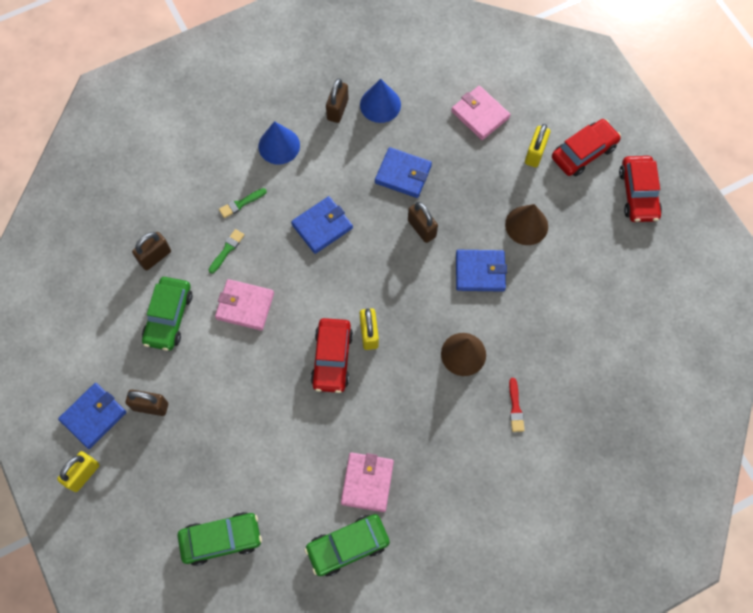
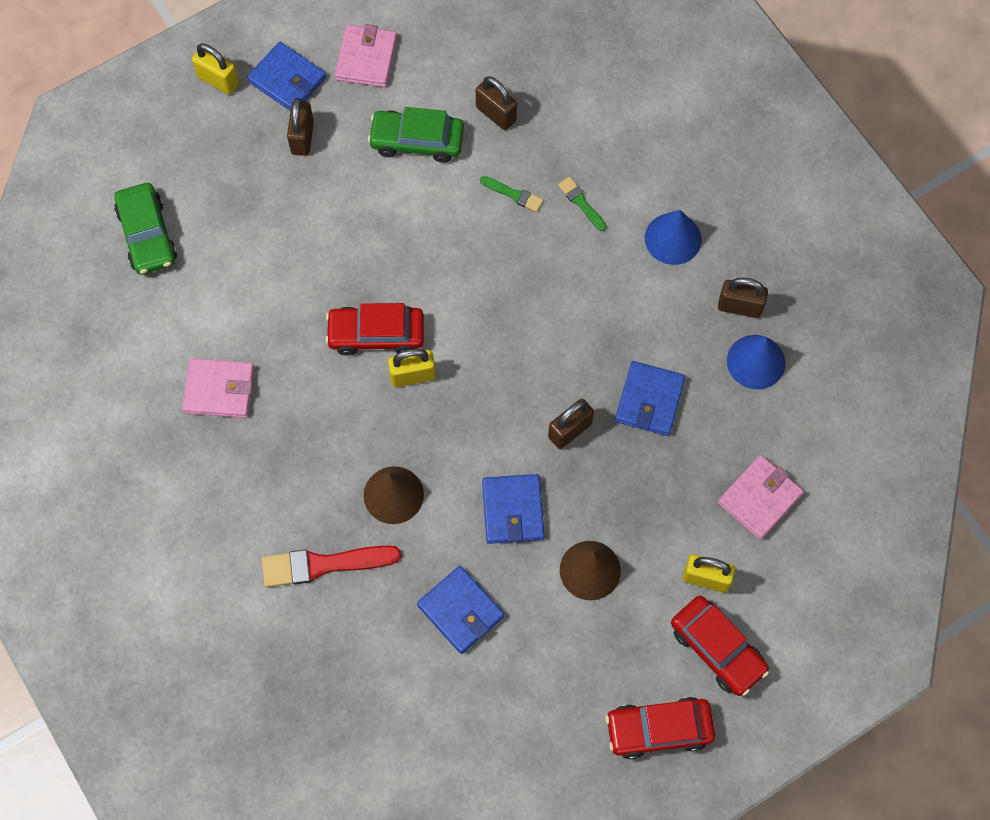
camera: 85 degrees right, 0 degrees up
pink wallet [215,279,274,331] -> pink wallet moved to [335,24,397,87]
blue wallet [291,196,353,254] -> blue wallet moved to [417,566,504,654]
green car [304,514,390,576] -> none
red brush [509,378,525,432] -> red brush [262,545,401,587], size x1.90

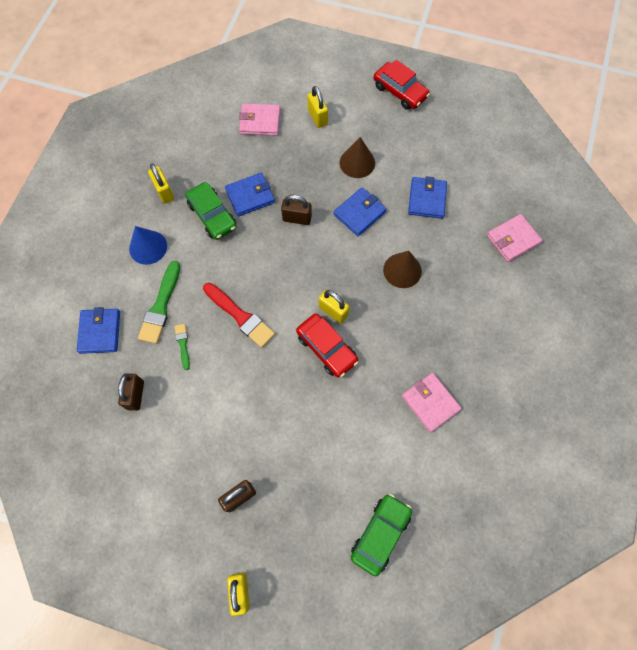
camera: 130 degrees left, 0 degrees up
blue wallet [247,42,326,111] -> blue wallet moved to [77,307,120,354]
red brush [262,545,401,587] -> red brush moved to [203,283,275,348]
pink wallet [335,24,397,87] -> pink wallet moved to [487,214,543,262]
green car [368,107,464,163] -> green car moved to [185,182,237,240]
green brush [558,177,606,231] -> green brush [138,261,180,344], size x1.90
red car [671,596,769,696] -> none
brown padlock [718,278,768,318] -> yellow padlock [148,164,174,204]
blue cone [727,335,785,389] -> none

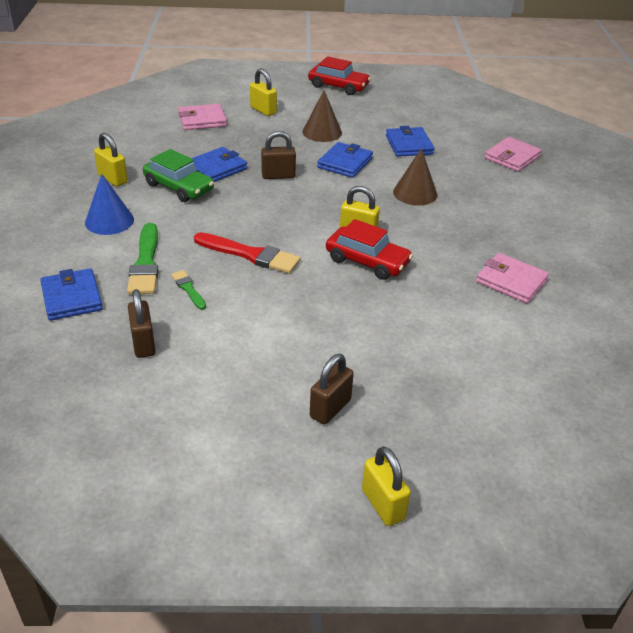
camera: 20 degrees left, 30 degrees down
green car [351,494,412,576] -> none

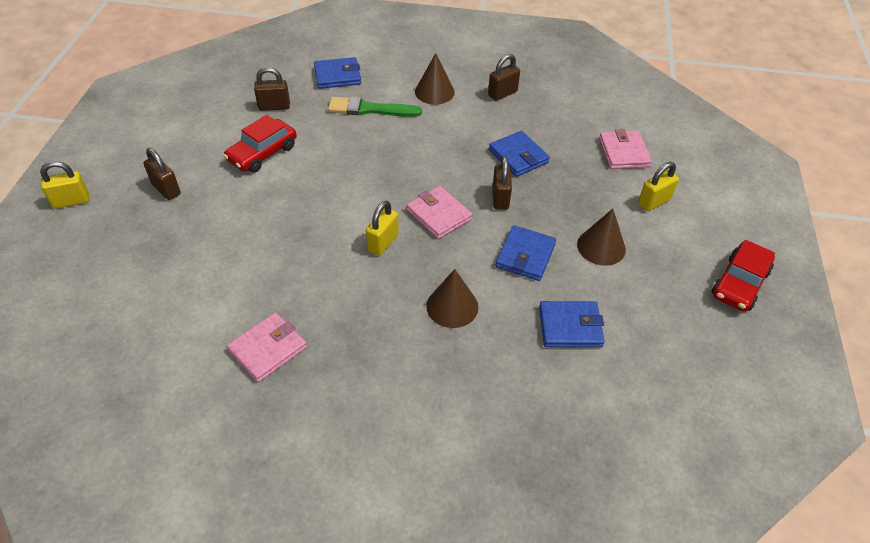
camera: 100 degrees right, 10 degrees up
blue cone [85,174,134,235] -> brown cone [415,53,455,105]
yellow padlock [94,133,128,186] -> brown padlock [488,54,520,101]
green car [143,149,214,202] -> none
green brush [171,270,206,310] -> none
red brush [194,232,300,274] -> none
blue wallet [317,142,373,178] -> blue wallet turned 75 degrees clockwise [495,225,556,281]
red car [326,219,413,280] -> red car moved to [224,115,297,173]
pink wallet [485,137,542,172] -> pink wallet moved to [406,186,473,239]

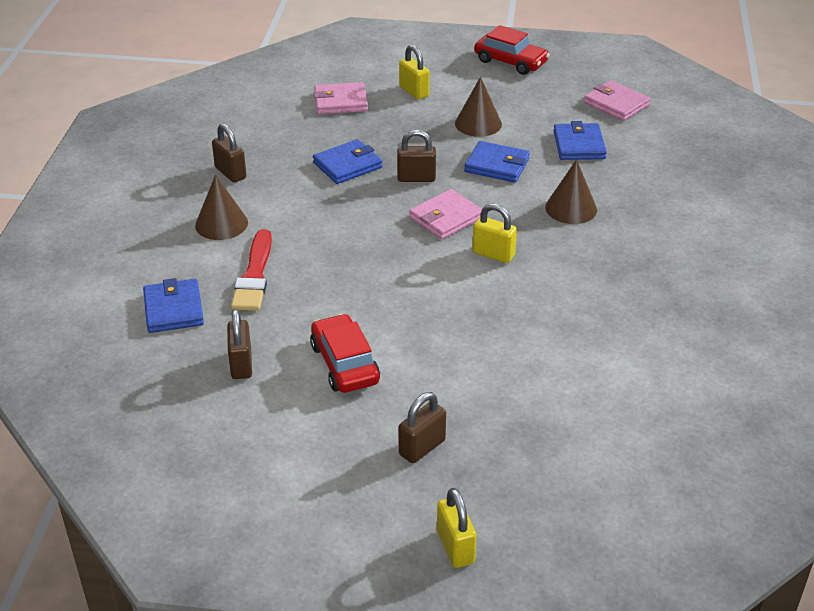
camera: 90 degrees left, 10 degrees down
red car [224,115,297,173] -> red car turned 150 degrees counterclockwise [310,314,380,393]
pink wallet [227,312,307,382] -> pink wallet moved to [584,80,651,121]
green brush [328,97,422,117] -> red brush [231,229,272,311]

